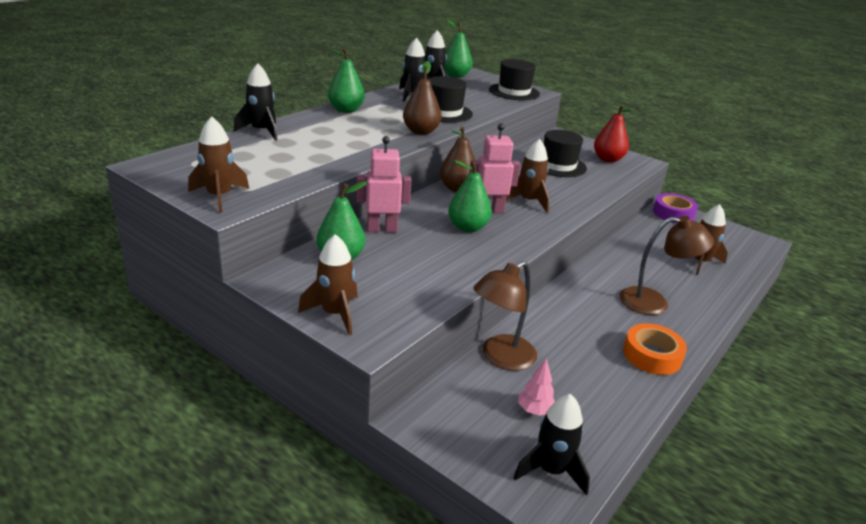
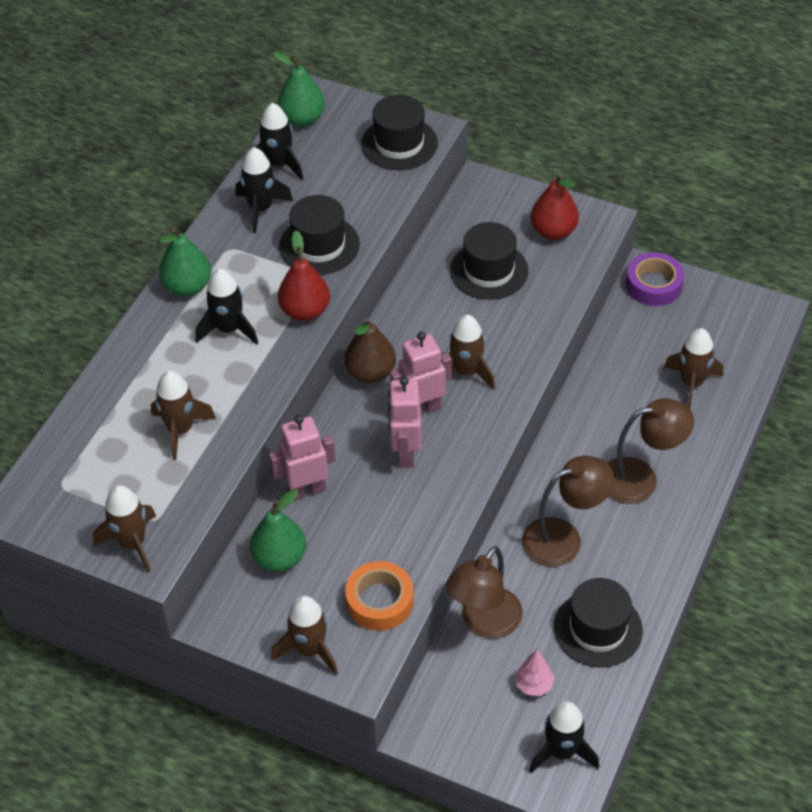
camera: 10 degrees left, 20 degrees up
black rocket [234,63,277,141] -> black rocket moved to [196,269,258,345]
brown pear [403,61,442,135] -> red pear [278,230,330,321]
green pear [448,160,492,232] -> pink robot [388,377,422,468]
orange tape [623,323,687,375] -> orange tape moved to [345,561,414,631]
none -> brown rocket [151,371,216,460]
none -> brown lamp [522,456,614,567]
none -> black hat [554,578,643,668]

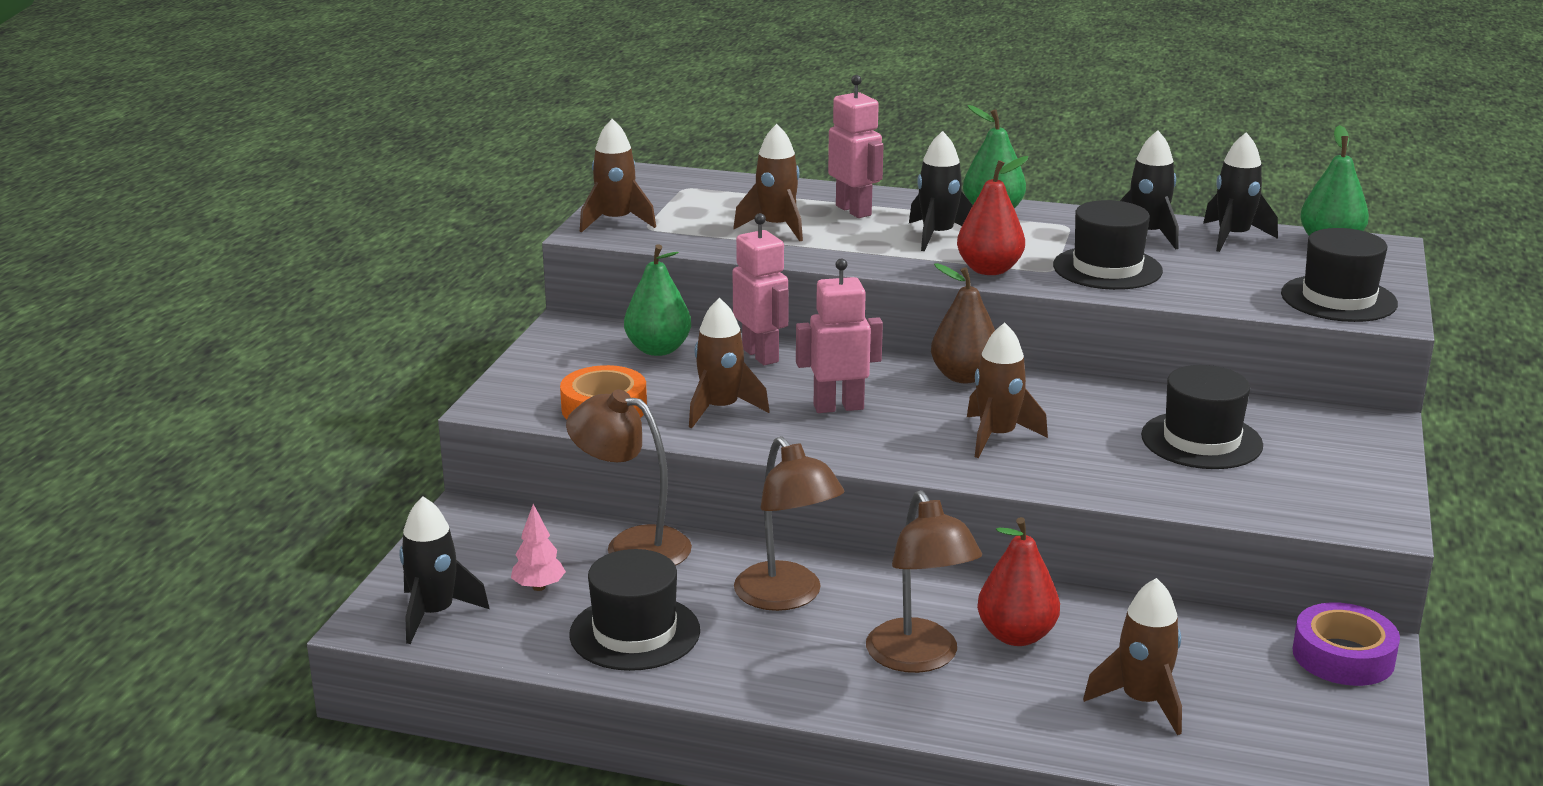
camera: 80 degrees right, 25 degrees down
brown rocket [271,596,338,675] -> brown rocket moved to [689,298,770,428]
pink robot [390,332,452,415] -> pink robot moved to [828,75,883,218]
red pear [531,173,579,240] -> red pear moved to [977,517,1060,646]

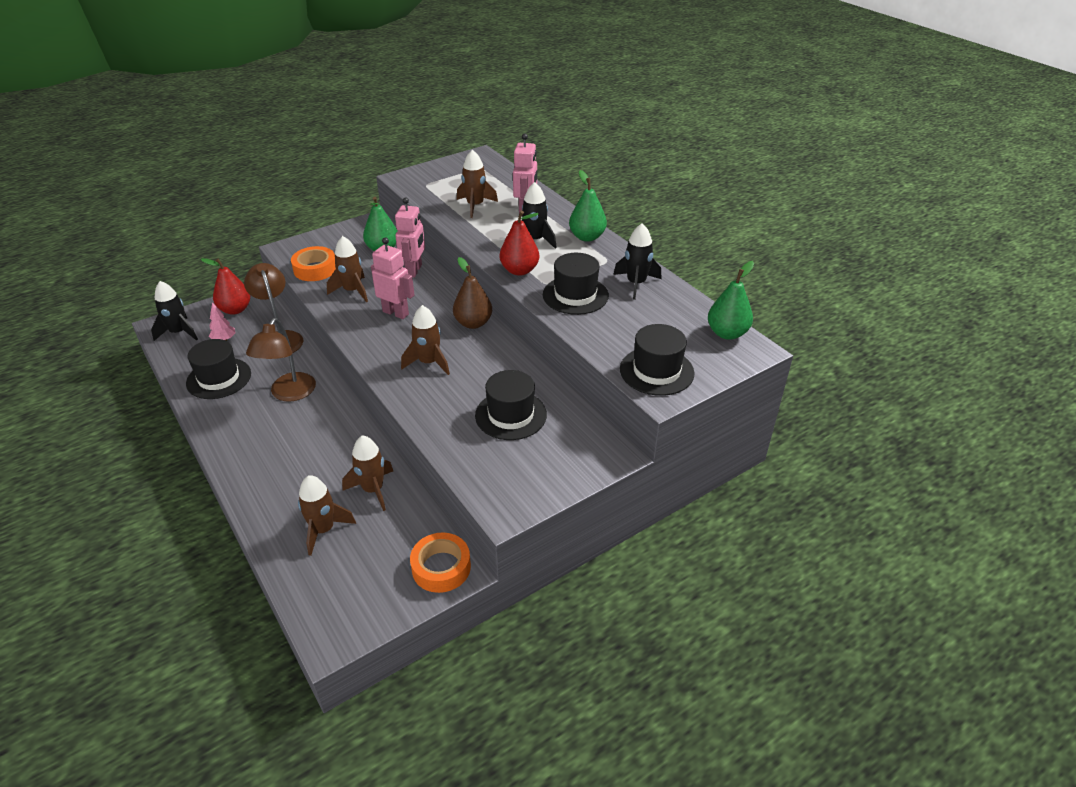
camera: 40 degrees right, 15 degrees up
brown rocket [580,119,656,232] -> brown rocket moved to [342,435,393,511]
brown lamp [866,490,982,673] -> none
red pear [977,517,1060,646] -> red pear moved to [201,258,250,315]
black rocket [1203,132,1278,252] -> none
purple tape [1293,602,1400,686] -> orange tape [410,533,471,593]

